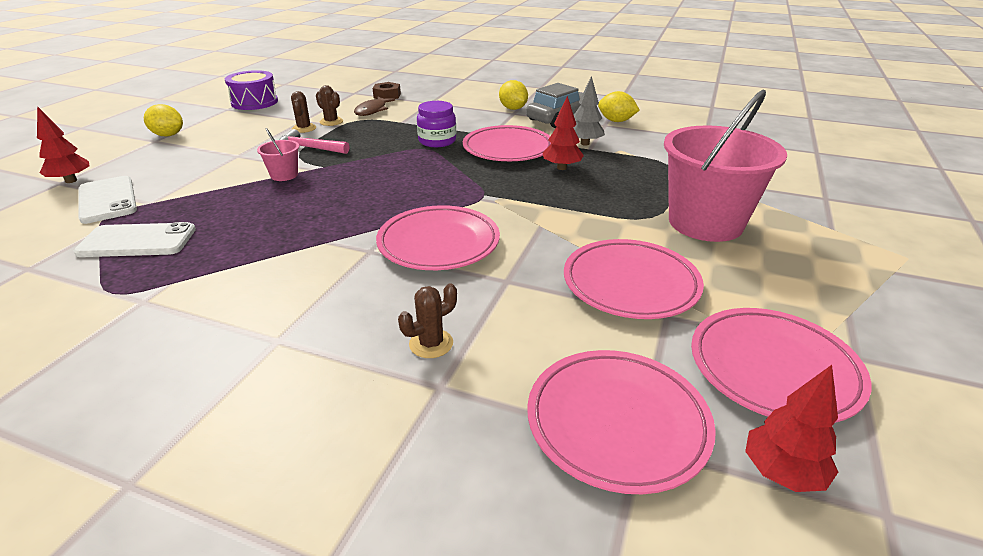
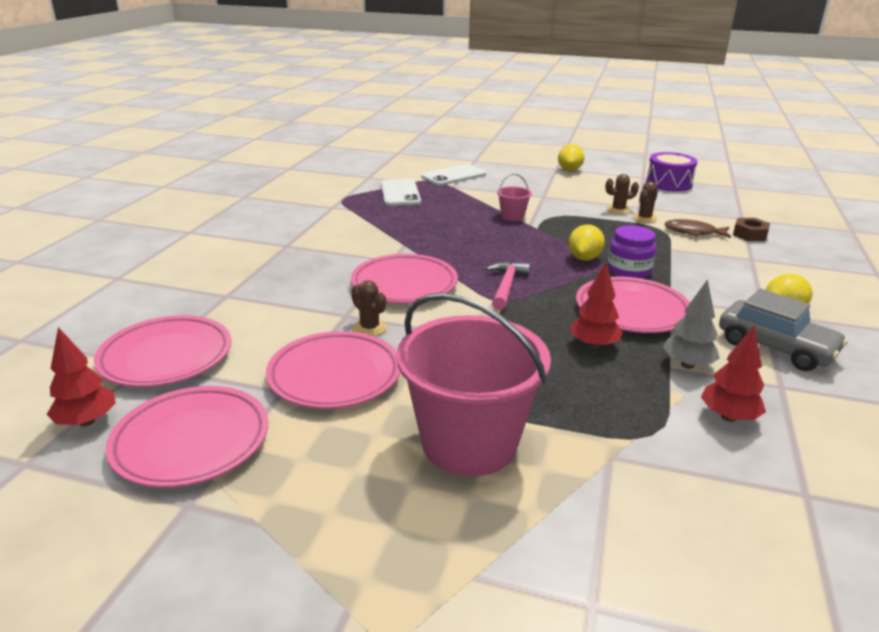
camera: 85 degrees right, 5 degrees down
red tree [37,106,90,183] -> red tree moved to [701,325,766,422]
pink hammer [279,129,349,154] -> pink hammer moved to [486,262,530,310]
brown cactus [398,283,457,358] -> brown cactus moved to [351,280,387,336]
yellow lemon [598,91,640,122] -> yellow lemon moved to [568,224,605,261]

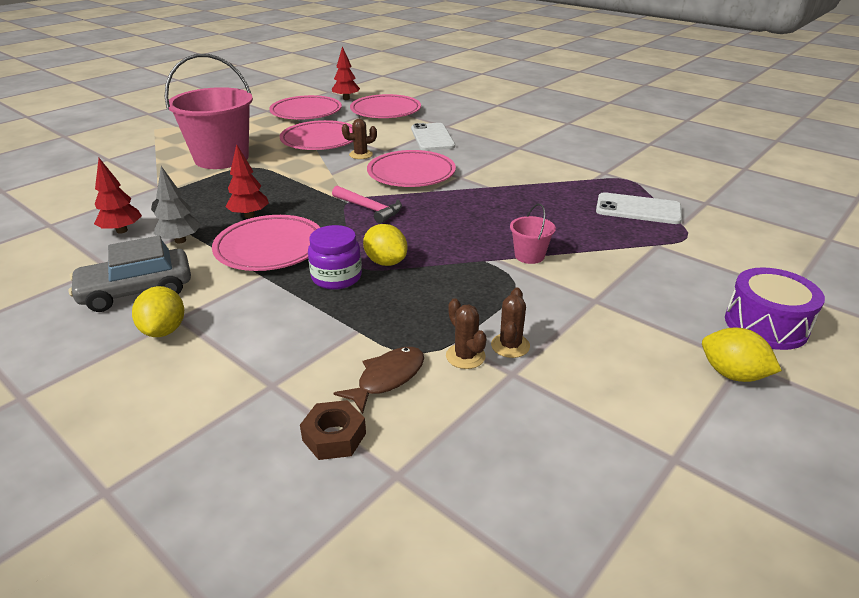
camera: 115 degrees right, 5 degrees up
white phone [421,164,486,186] -> white phone moved to [411,123,455,151]
purple drum [646,152,698,191] -> purple drum moved to [725,267,825,350]

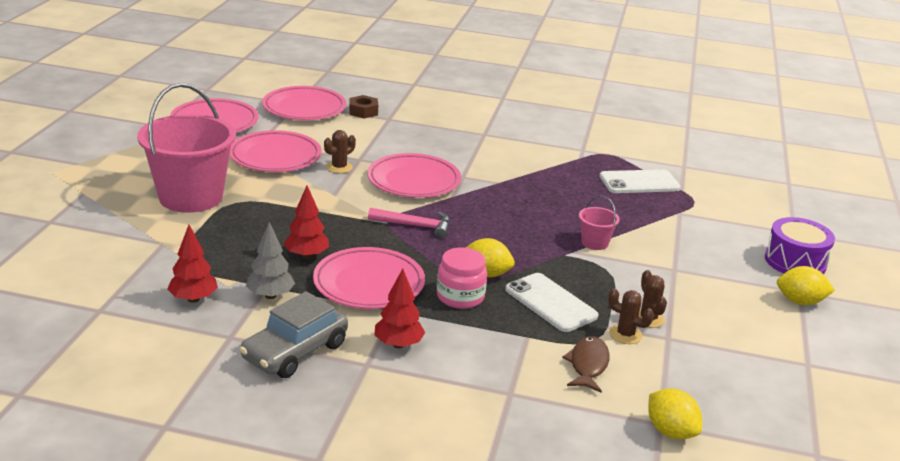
camera: 30 degrees left, 5 degrees down
yellow lemon [132,286,184,337] -> yellow lemon moved to [648,388,702,439]
brown nut [300,400,366,460] -> brown nut moved to [349,95,378,118]
purple jar [308,225,362,290] -> pink jar [437,247,487,309]
red tree [332,46,360,100] -> red tree moved to [374,269,425,349]
white phone [411,123,455,151] -> white phone moved to [505,273,598,332]

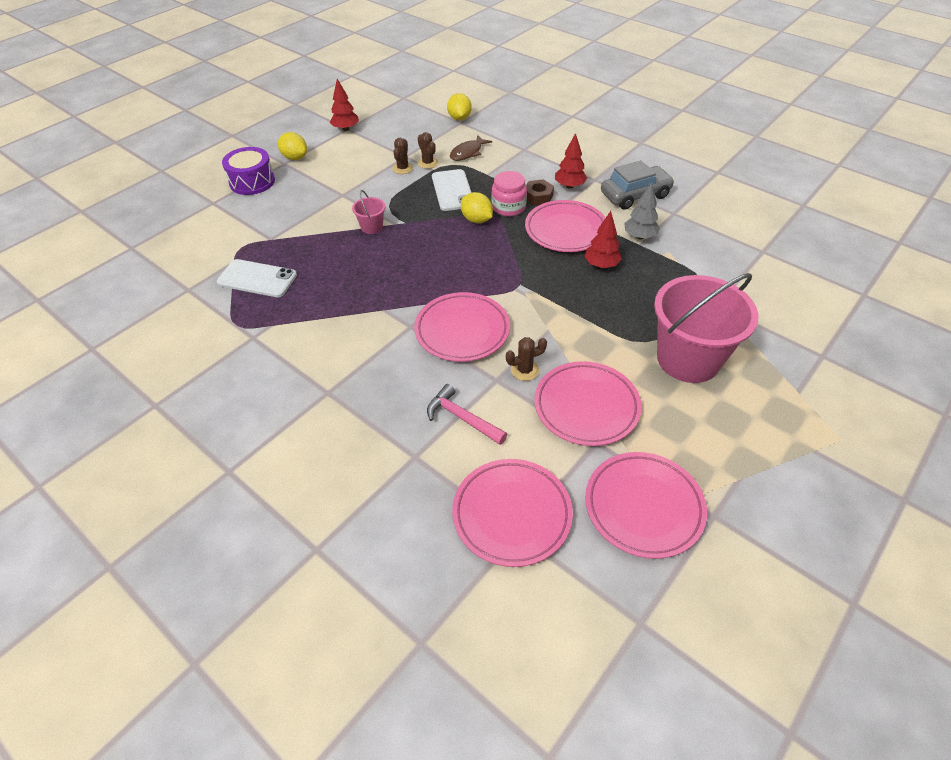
camera: 150 degrees left, 20 degrees up
red tree [167,225,218,303] -> red tree moved to [330,79,359,131]
brown nut [349,95,378,118] -> brown nut moved to [526,179,554,205]
pink hammer [368,208,450,239] -> pink hammer moved to [427,384,507,445]

